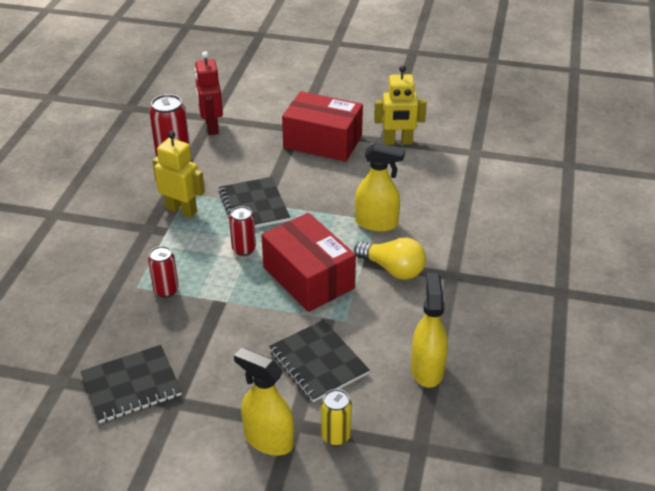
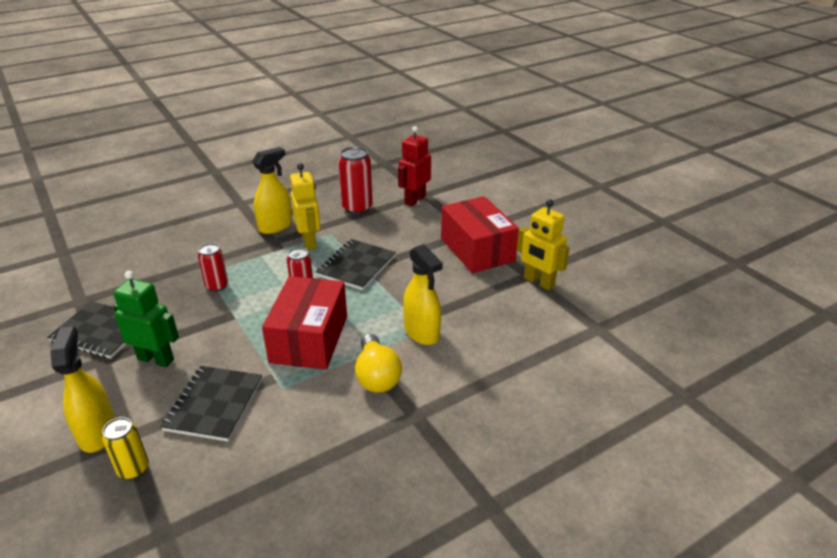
camera: 45 degrees right, 5 degrees down
yellow spray bottle [411,273,448,388] -> yellow spray bottle moved to [252,147,292,234]
none -> green robot [113,271,179,368]

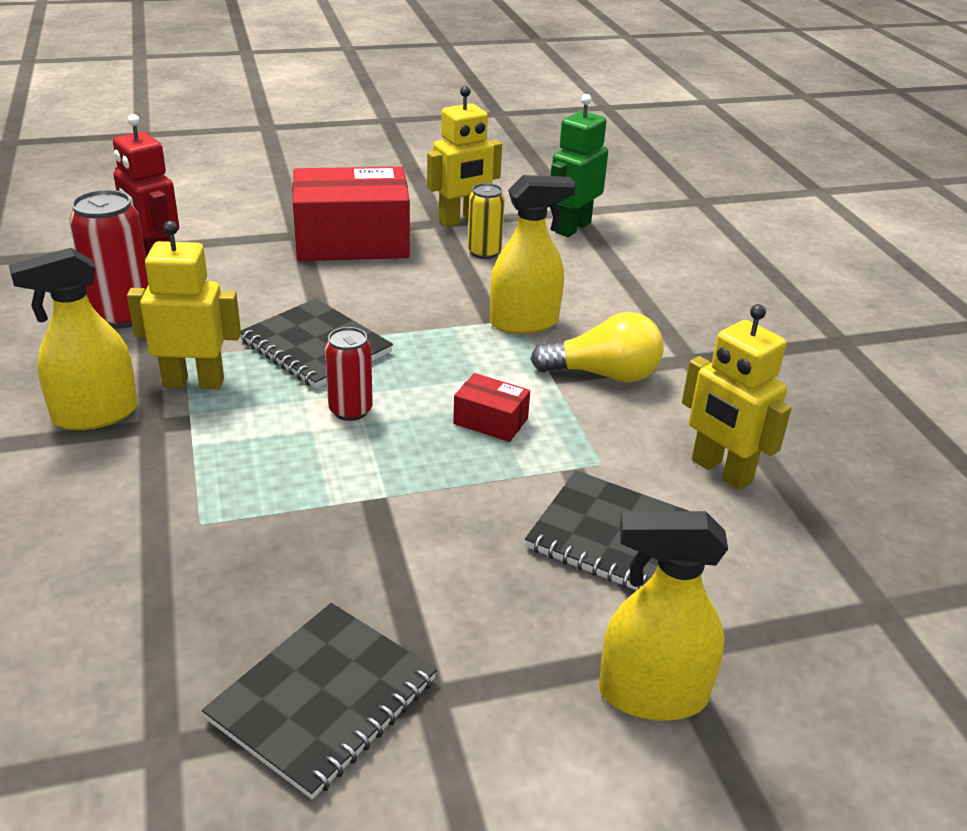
camera: 75 degrees left, 0 degrees up
yellow can [102,417,149,480] -> yellow can moved to [468,183,505,259]
green robot [113,271,179,368] -> green robot moved to [551,94,608,237]
red can [198,243,228,292] -> none
yellow spray bottle [252,147,292,234] -> yellow spray bottle turned 90 degrees counterclockwise [9,248,138,430]
red box [262,276,347,370] -> red box [453,373,530,442], size x0.44
none -> yellow robot [682,304,791,490]

